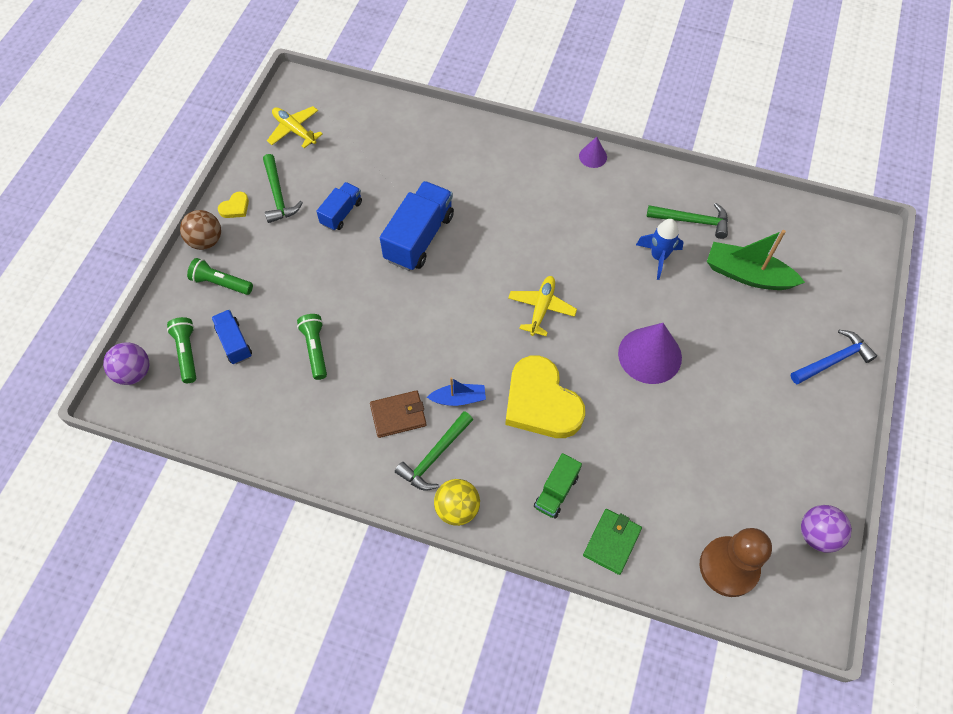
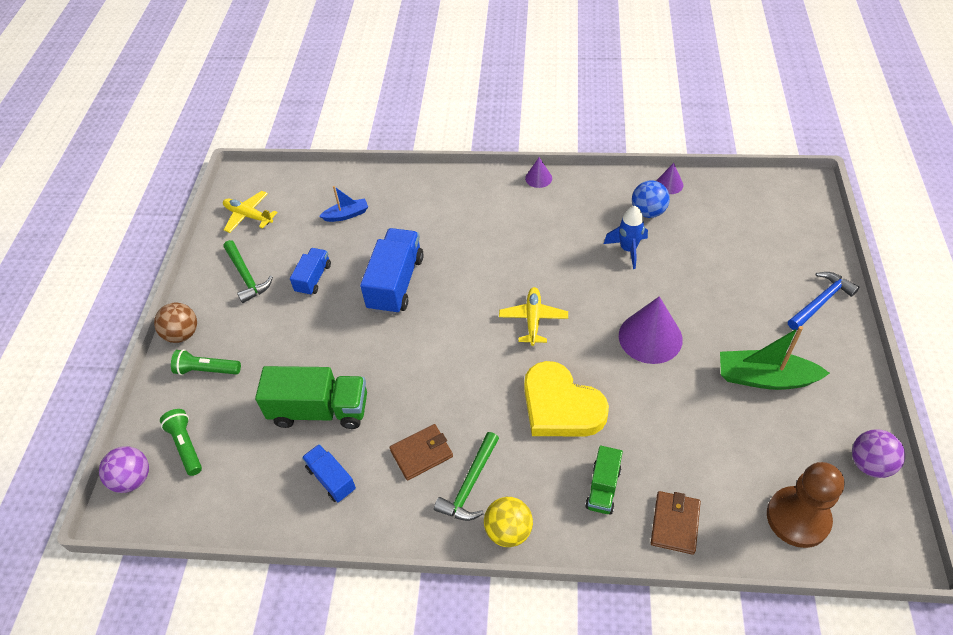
camera: 10 degrees left, 10 degrees down
blue truck [211,310,252,364] -> blue truck moved to [302,444,356,502]
yellow heart [218,192,249,218] -> none
green flashlight [297,314,327,380] -> green truck [255,366,367,429]
blue boat [427,377,486,406] -> blue boat moved to [320,186,368,222]
green wallet [583,509,642,575] -> brown wallet [651,491,701,555]
green hammer [647,203,728,239] -> blue ball [632,180,670,218]
green boat [707,230,805,290] -> green boat moved to [720,326,830,390]
none -> purple cone [656,163,683,194]

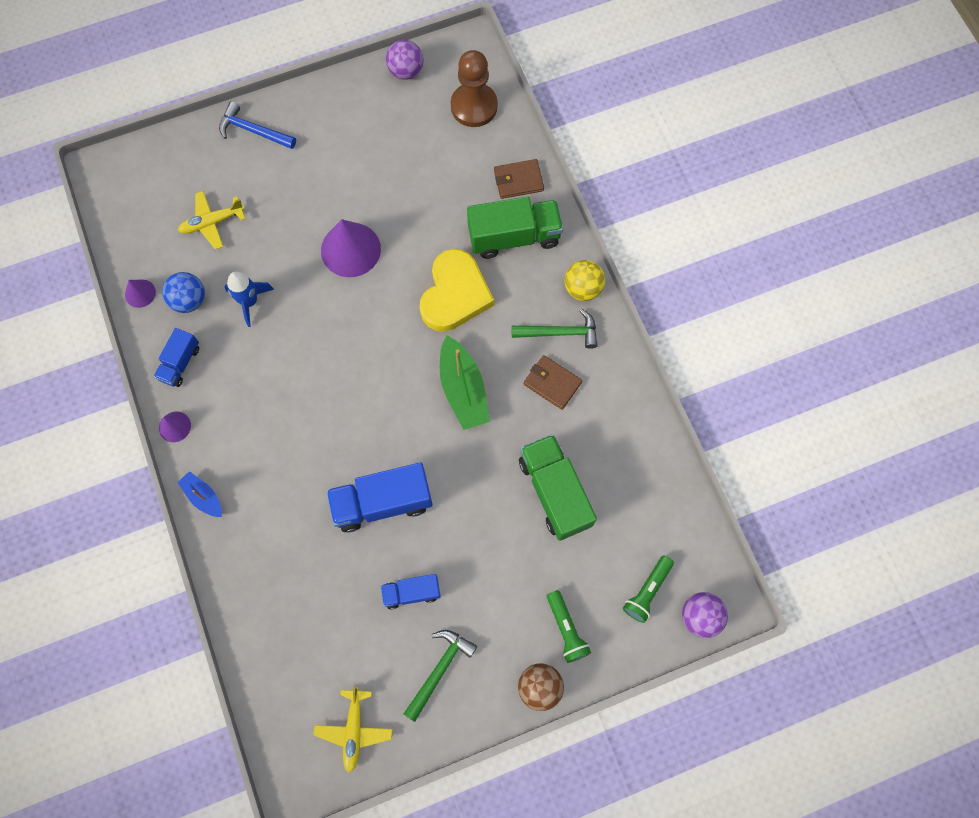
camera: 120 degrees left, 20 degrees up
blue truck [302,444,356,502] -> blue truck moved to [154,328,199,387]
blue boat [320,186,368,222] -> blue boat moved to [178,471,222,517]
yellow plane [499,287,568,346] -> yellow plane moved to [178,191,245,250]
green truck [585,446,623,515] -> green truck [467,197,563,259], size x1.77
green boat [720,326,830,390] -> green boat moved to [440,336,490,430]

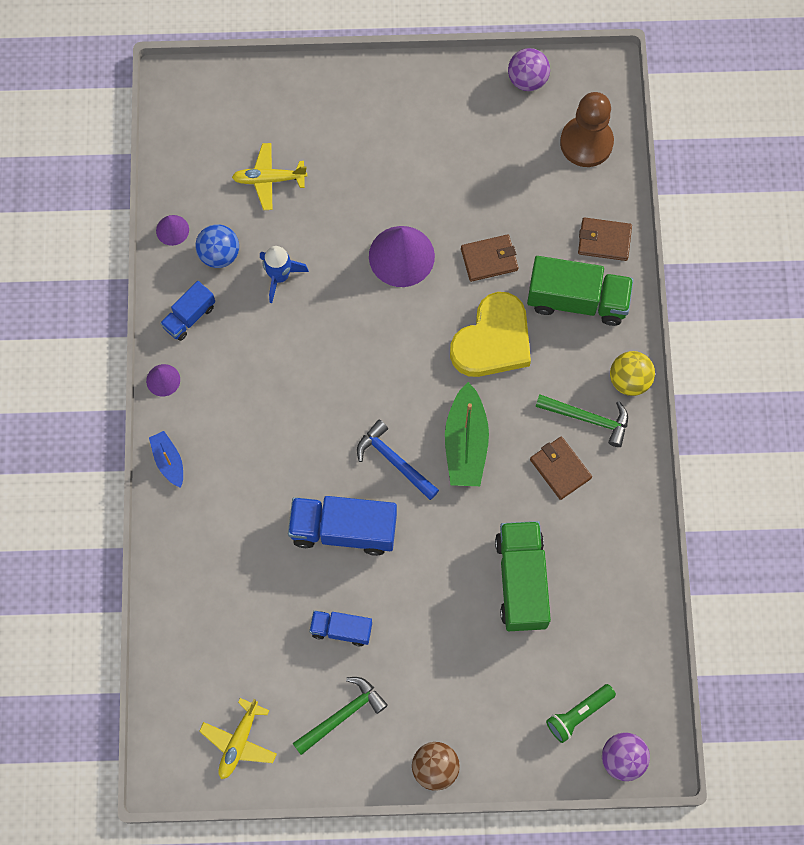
camera: 20 degrees right, 0 degrees up
blue hammer [219,102,296,149] -> blue hammer moved to [357,420,439,500]
green flashlight [547,590,591,663] -> none
none -> brown wallet [461,234,518,282]

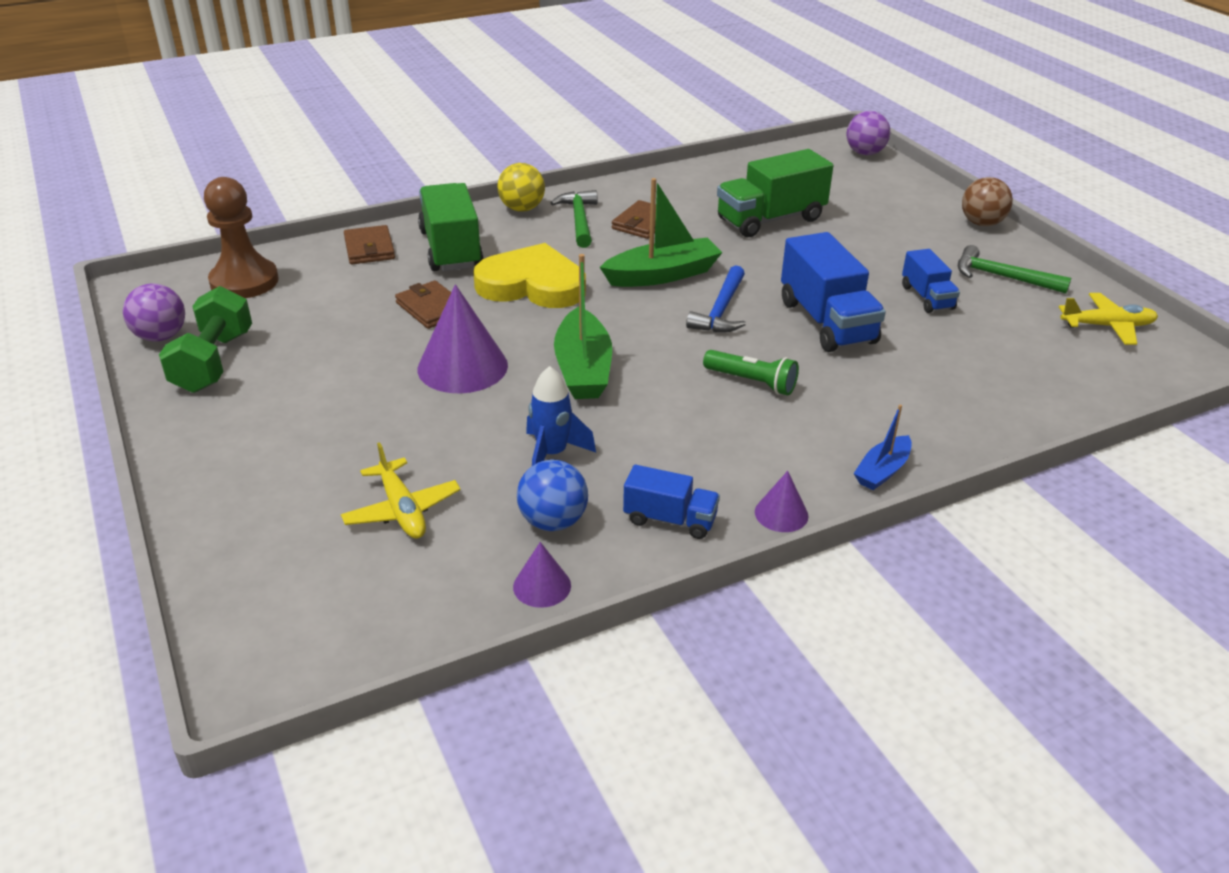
camera: 115 degrees left, 35 degrees down
green flashlight [546,684,616,743] -> green flashlight moved to [703,350,799,395]
none -> green dumbbell [159,286,252,393]
none -> green boat [554,254,612,399]

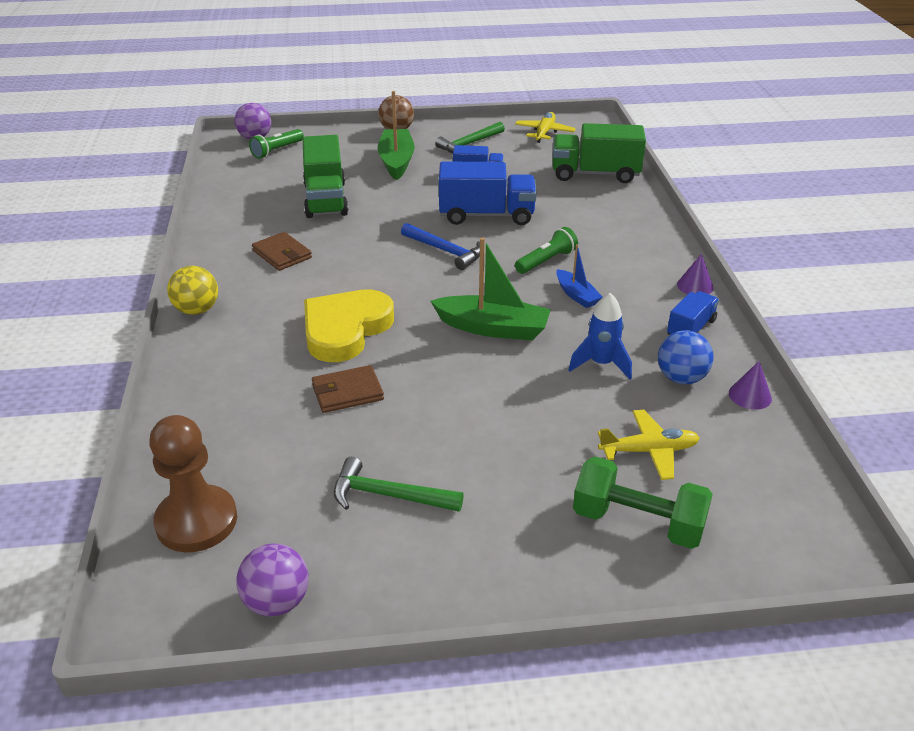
camera: 70 degrees left, 0 degrees up
green dumbbell [159,286,252,393] -> green dumbbell moved to [573,456,713,549]
brown wallet [344,225,395,264] -> none
green truck [418,183,483,271] -> green truck moved to [553,123,646,183]
purple cone [418,284,508,394] -> none
green hammer [551,190,598,248] -> green hammer moved to [334,457,464,512]
green boat [600,178,722,287] -> green boat moved to [377,91,415,180]
blue boat [853,405,912,490] -> blue boat moved to [556,244,603,308]
none -> green flashlight [249,129,304,159]

